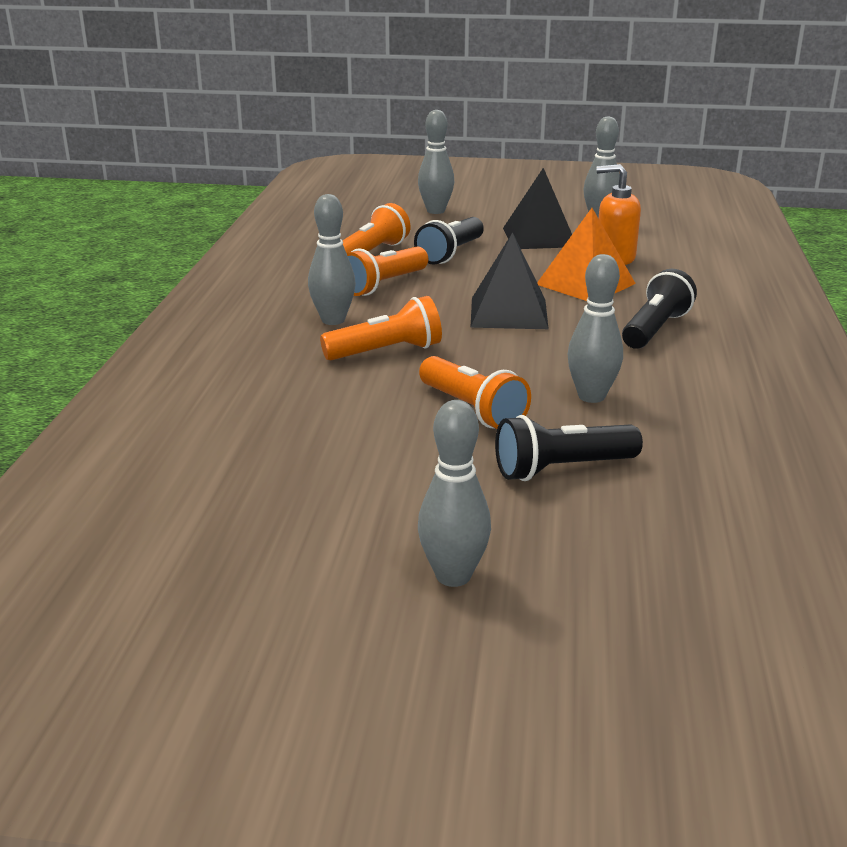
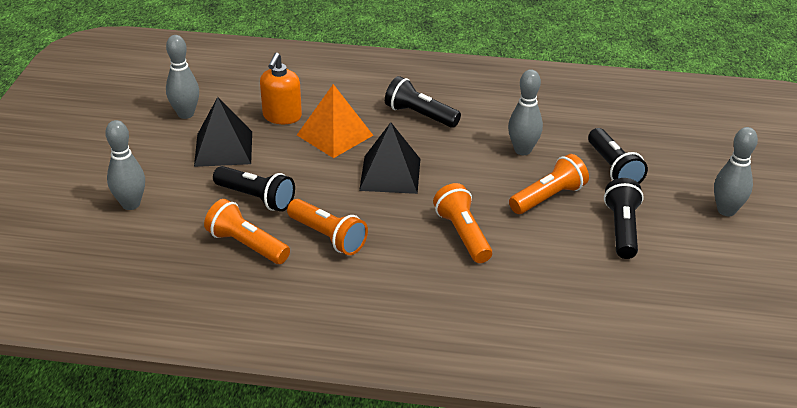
camera: 90 degrees left, 10 degrees up
grey bowling pin [308,194,356,325] -> none
none -> black flashlight [604,178,644,259]

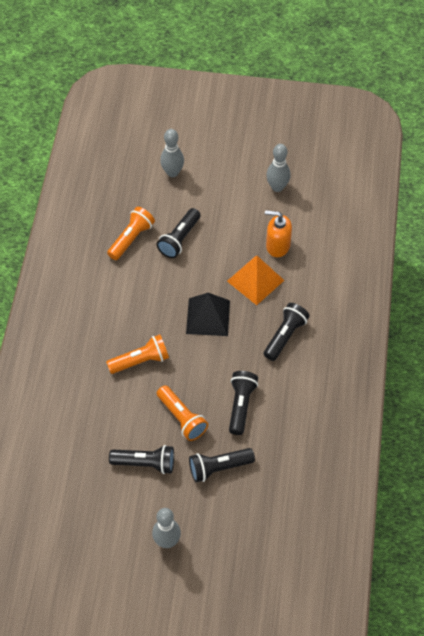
camera: 90 degrees right, 20 degrees up
black pyramid [194,97,252,167] -> none
orange flashlight [287,199,368,255] -> none
grey bowling pin [508,69,543,155] -> black flashlight [229,371,258,435]

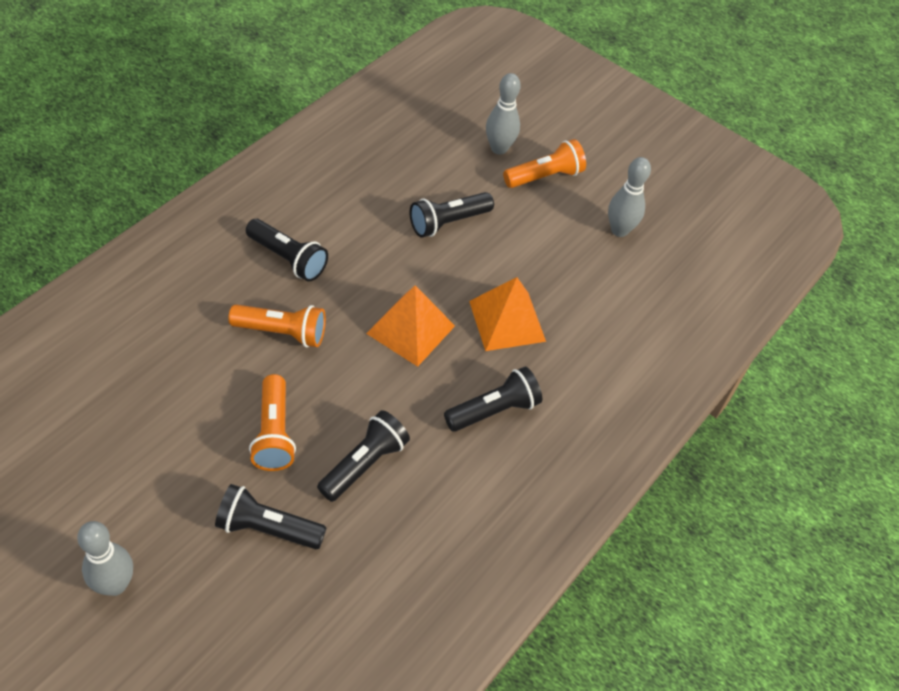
camera: 25 degrees right, 5 degrees down
orange flashlight [107,207,155,260] -> orange flashlight moved to [503,139,586,188]
black flashlight [109,445,174,474] -> black flashlight moved to [246,219,328,282]
black pyramid [186,293,230,336] -> orange pyramid [366,286,455,367]
orange soap dispenser [265,210,292,257] -> none

